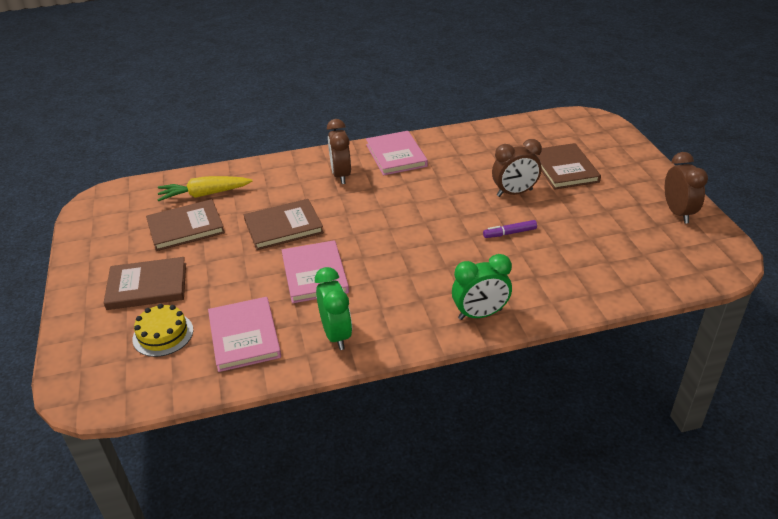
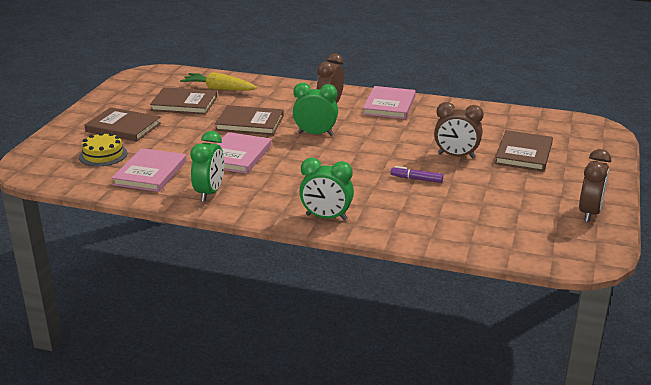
camera: 30 degrees right, 10 degrees down
none -> green clock [293,83,338,136]

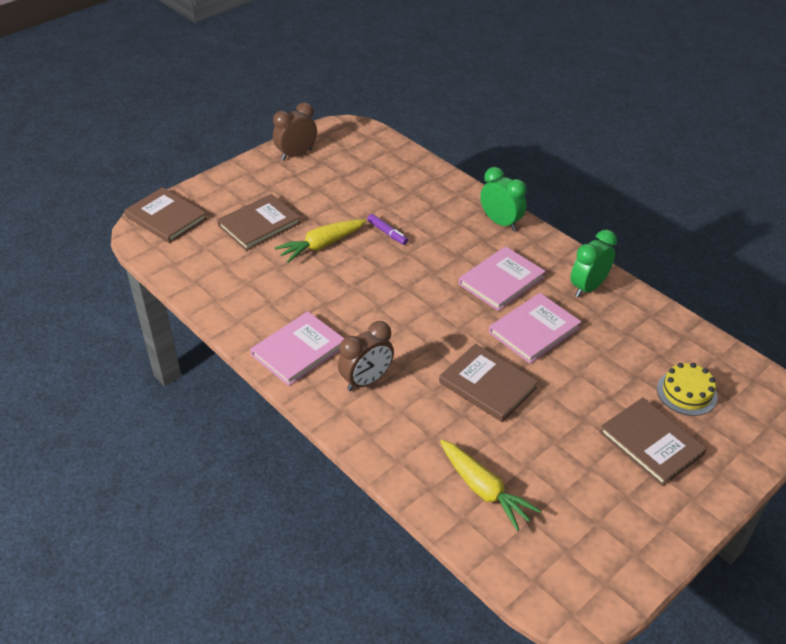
camera: 150 degrees left, 15 degrees up
pink book [112,148,187,192] -> pink book moved to [459,246,546,311]
brown book [150,87,217,115] -> brown book moved to [124,187,207,243]
green clock [293,83,338,136] -> none
brown clock [434,102,484,159] -> yellow carrot [275,219,366,263]

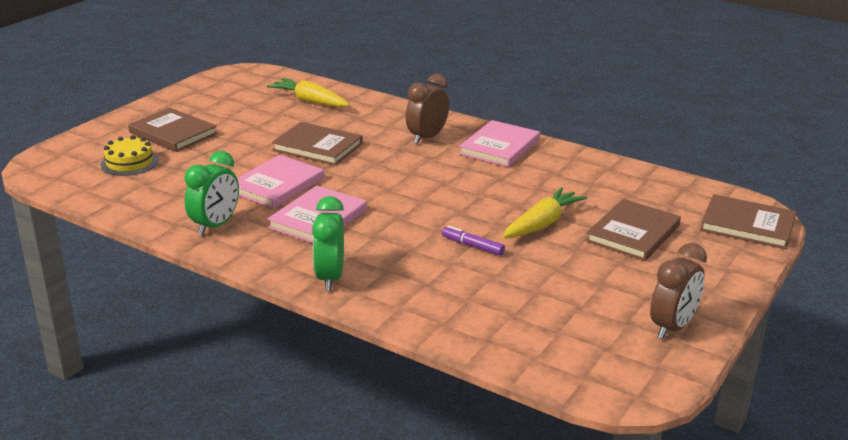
camera: 165 degrees right, 15 degrees down
green clock [480,167,527,231] -> green clock turned 60 degrees clockwise [312,196,344,291]

